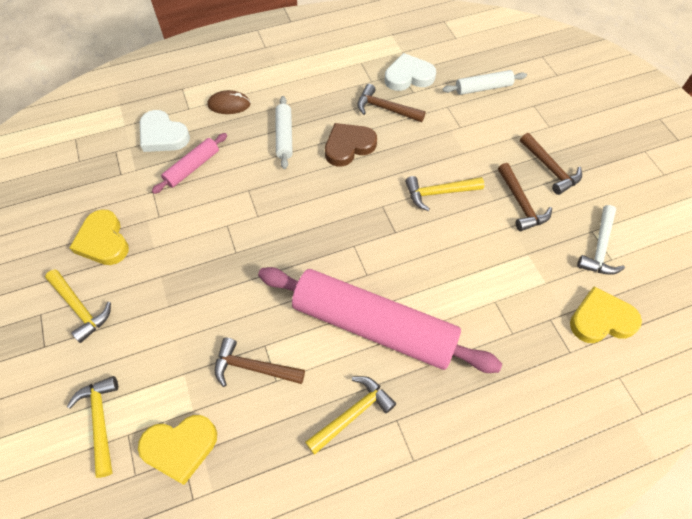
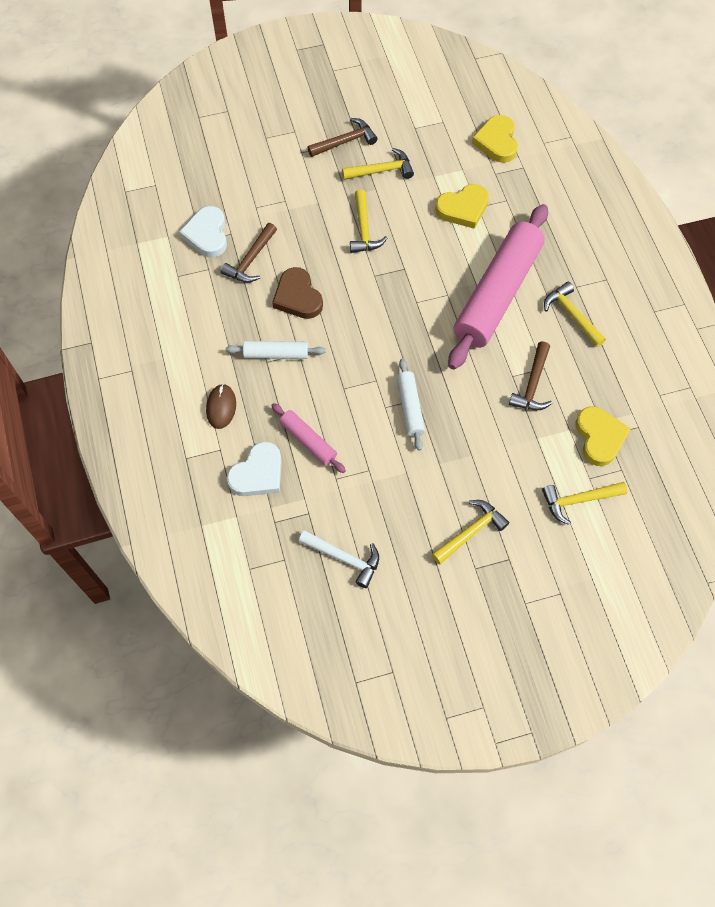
camera: 85 degrees left, 5 degrees up
yellow heart [69,209,129,265] -> yellow heart moved to [435,184,489,229]
white rolling pin [442,70,527,95] -> white rolling pin moved to [397,359,425,451]
brown hammer [498,163,552,231] -> yellow hammer [342,148,414,180]
white hammer [577,205,625,275] -> white hammer moved to [299,530,379,588]

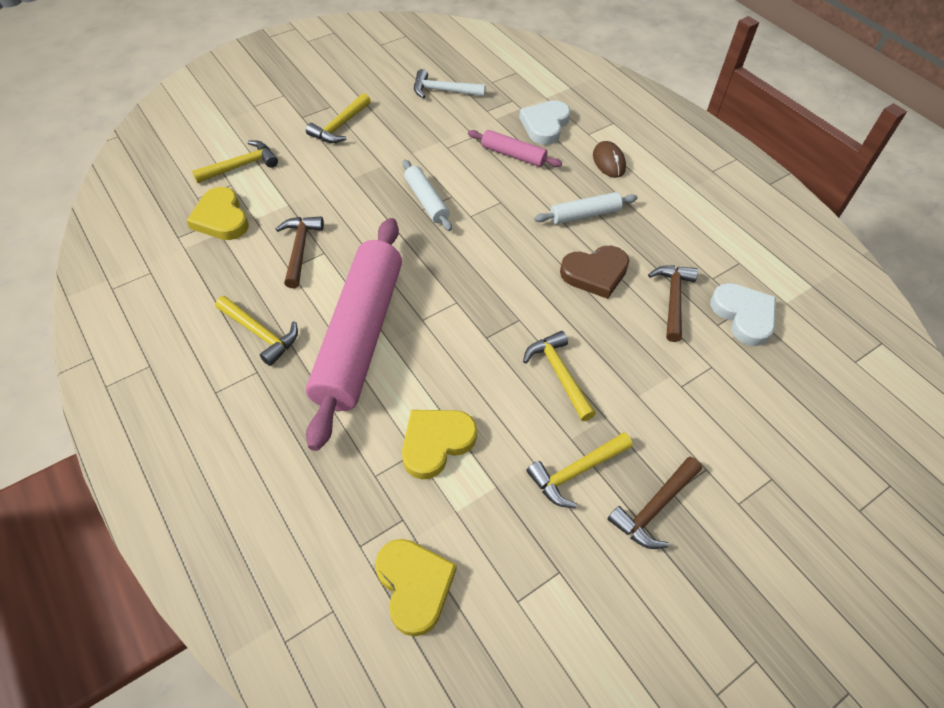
camera: 160 degrees right, 10 degrees down
brown heart [272,267,323,319] -> brown heart turned 120 degrees clockwise [560,246,629,299]

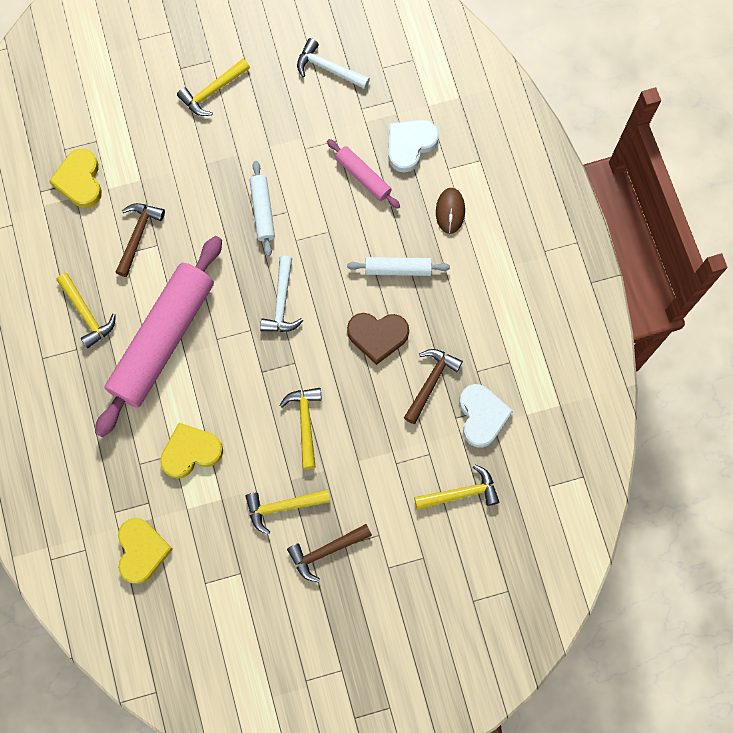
camera: 20 degrees right, 20 degrees up
yellow hammer [192,140,278,183] -> yellow hammer moved to [414,464,499,510]
none -> white hammer [260,256,303,332]

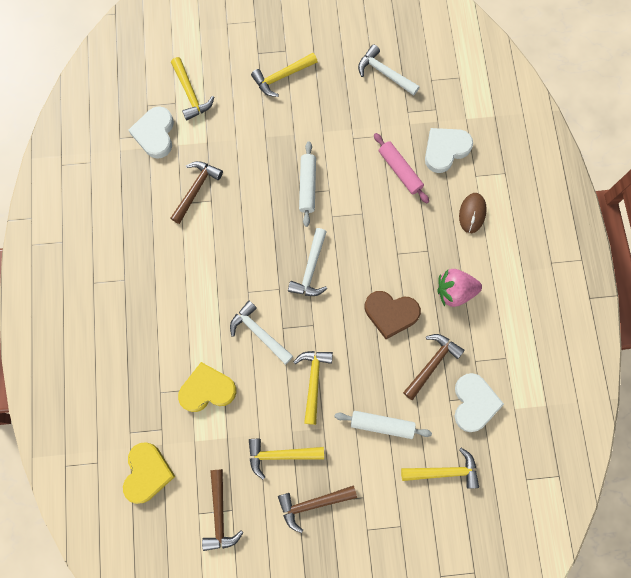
camera: 10 degrees right, 0 degrees up
yellow heart [49,149,102,208] -> white heart [128,106,174,159]
yellow hammer [56,273,116,349] -> yellow hammer moved to [171,57,214,121]
pink rolling pin [95,236,222,437] -> none
white rolling pin [347,257,450,276] -> white rolling pin moved to [334,411,432,439]
none -> brown hammer [202,469,243,551]
none -> white hammer [230,301,293,365]
none -> pink strawberry [438,269,482,307]

